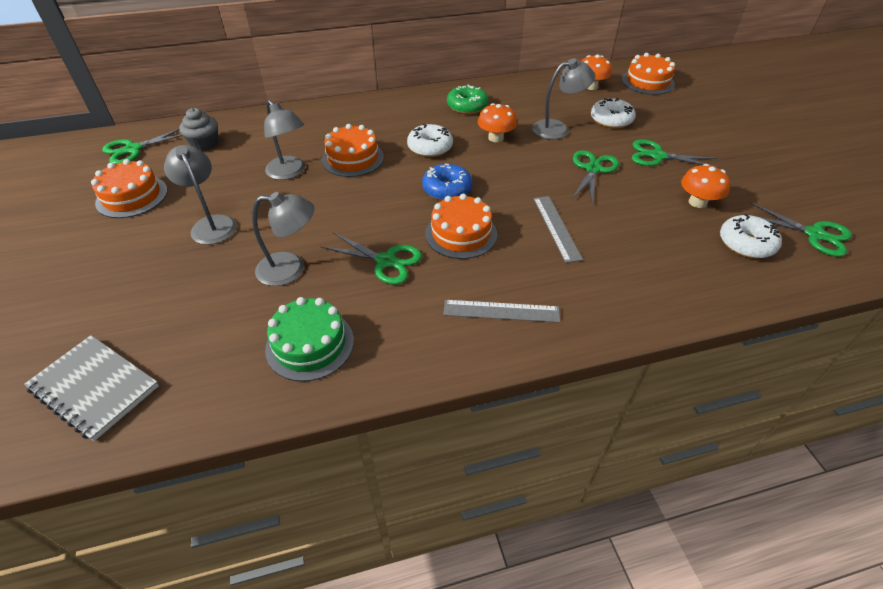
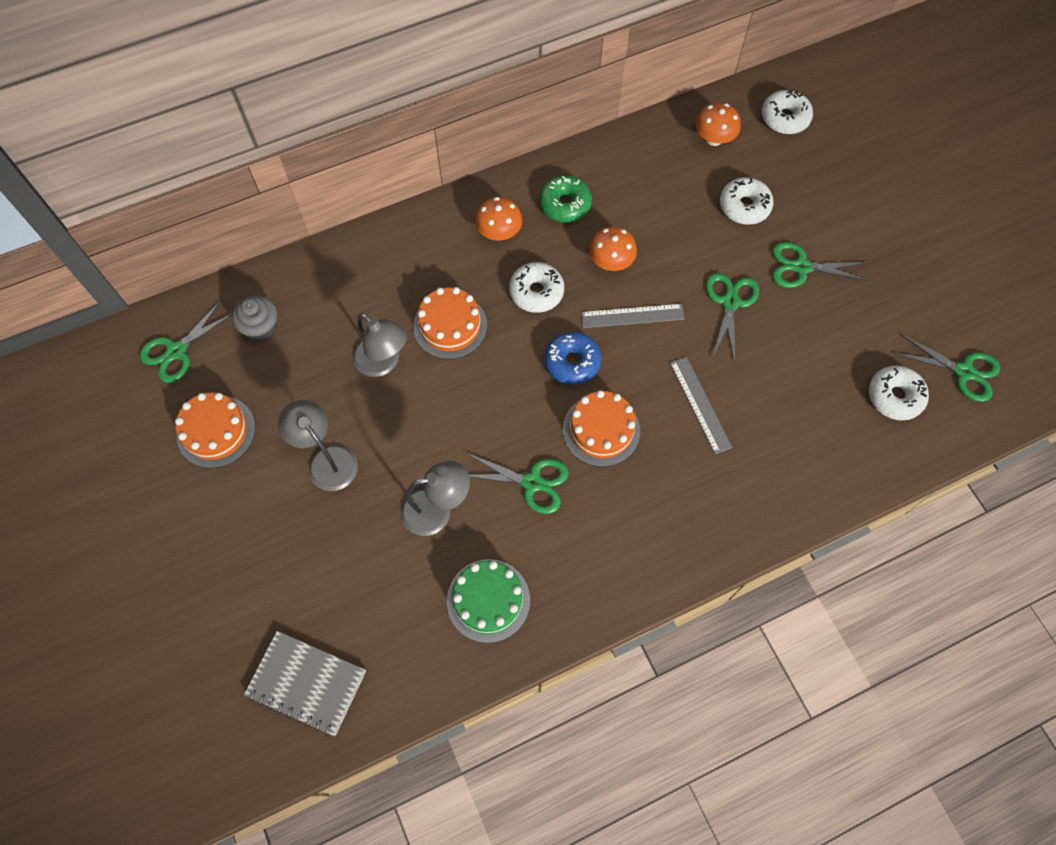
camera: 10 degrees left, 20 degrees up
grey ruler [443,300,560,323] -> grey ruler moved to [581,304,685,328]
grey lamp [532,58,595,139] -> none
orange cake [622,53,675,95] -> white donut [762,90,813,134]
orange mushroom [681,164,730,208] -> orange mushroom moved to [475,197,522,241]

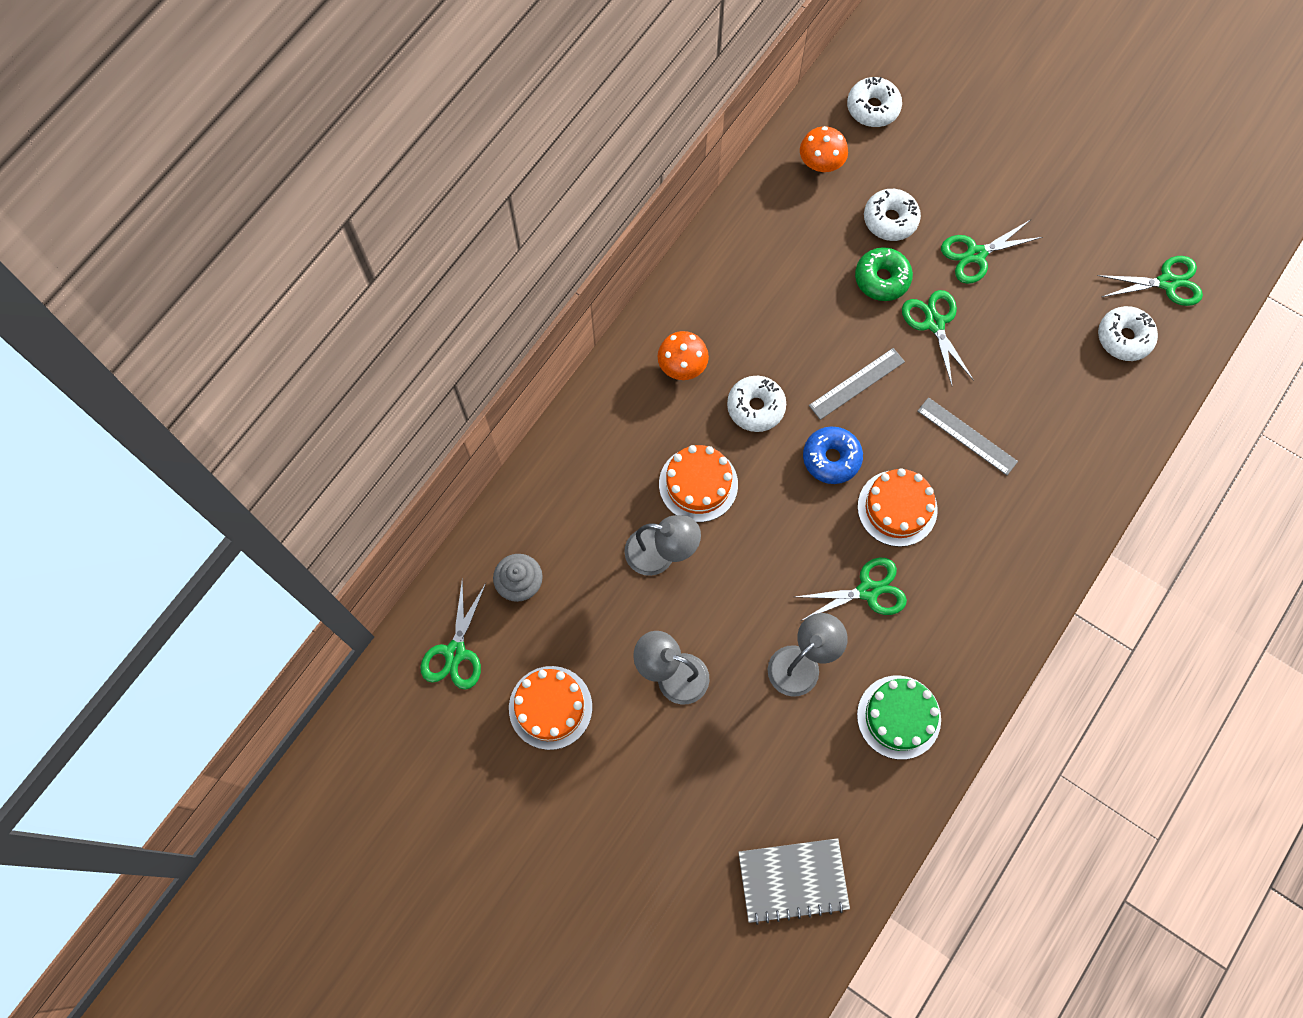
camera: 30 degrees left, 5 degrees up
green donut [539,175,592,223] -> green donut moved to [855,247,913,301]
orange mushroom [589,227,637,271] -> none

